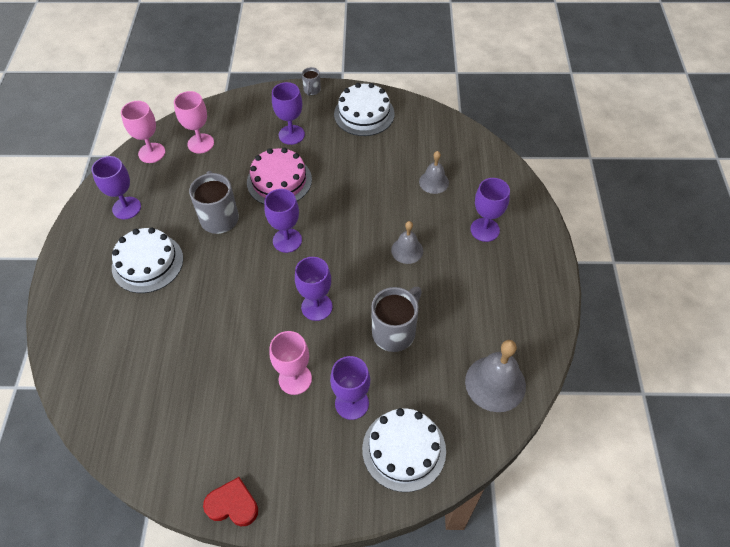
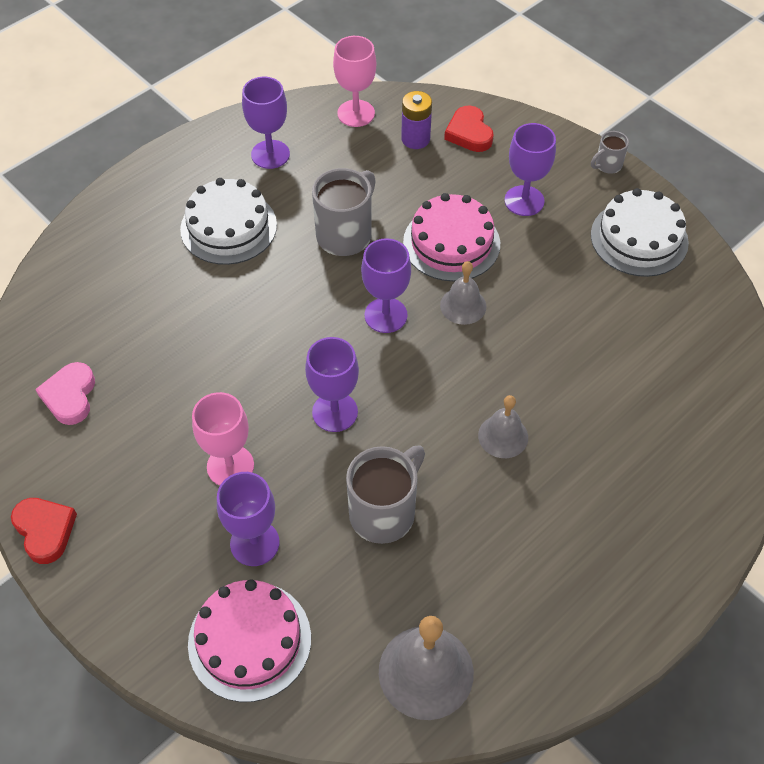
camera: 45 degrees right, 0 degrees up
pink goblet [174,91,214,154] -> purple battery [401,91,432,149]
white cake [362,408,446,492] -> pink cake [188,579,311,702]
grey mug [371,287,422,352] -> grey mug turned 45 degrees counterclockwise [346,446,425,544]
grey bell [419,151,449,194] -> grey bell moved to [440,261,486,325]
purple goblet [470,178,510,242] -> none
none -> pink heart [35,362,95,425]
none -> red heart [444,105,494,152]

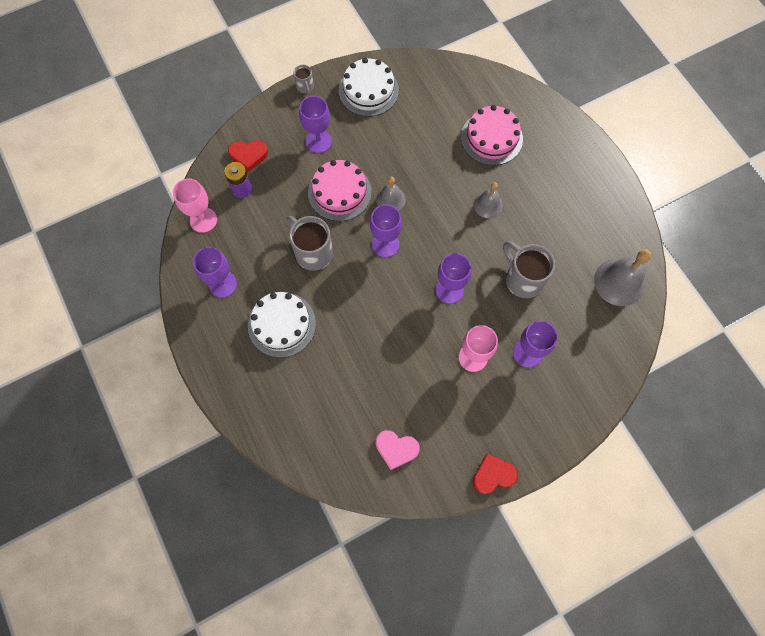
camera: 75 degrees left, 15 degrees up
pink cake [188,579,311,702] -> pink cake moved to [461,105,523,165]

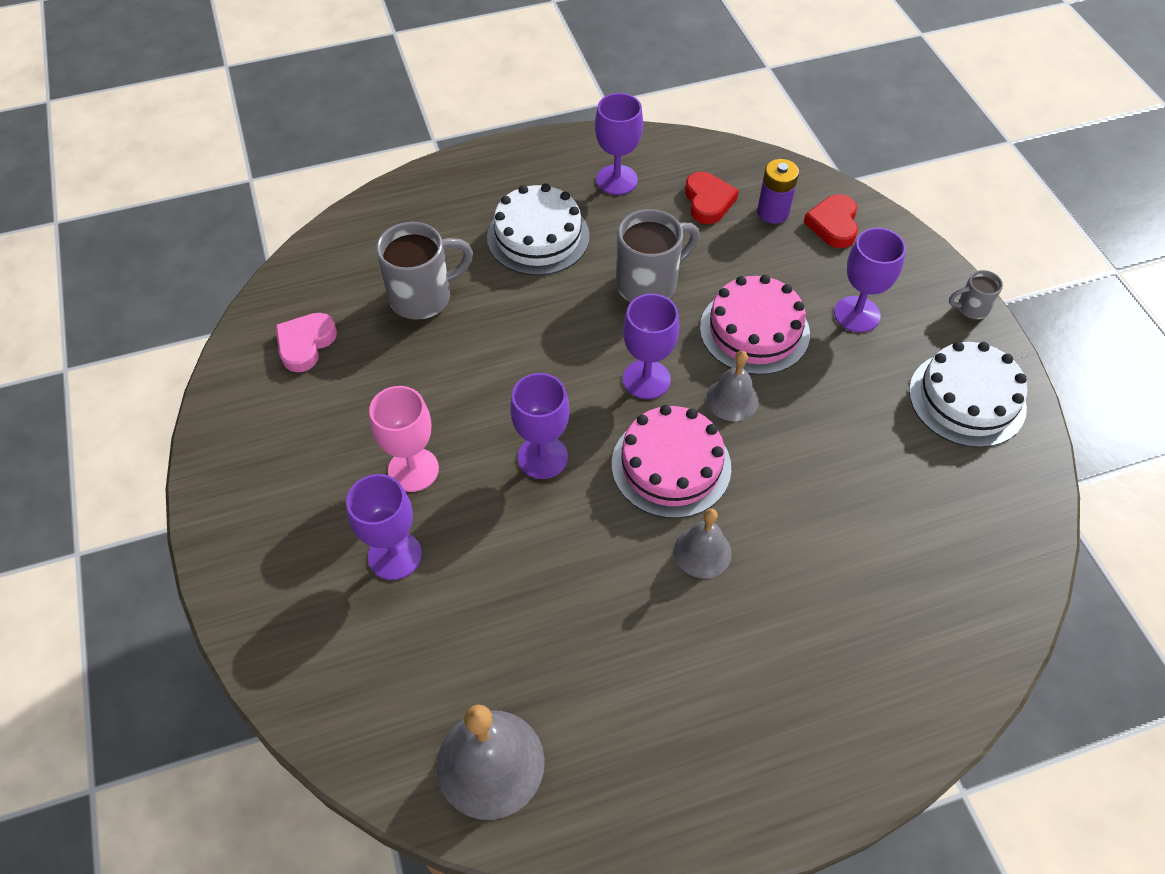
camera: 100 degrees right, 15 degrees down
pink goblet [173,178,217,233] -> none
pink cake [461,105,523,165] -> pink cake moved to [612,405,731,518]
red heart [473,454,518,494] -> red heart moved to [685,172,739,224]
grey mug [503,241,555,298] -> grey mug moved to [376,222,473,320]

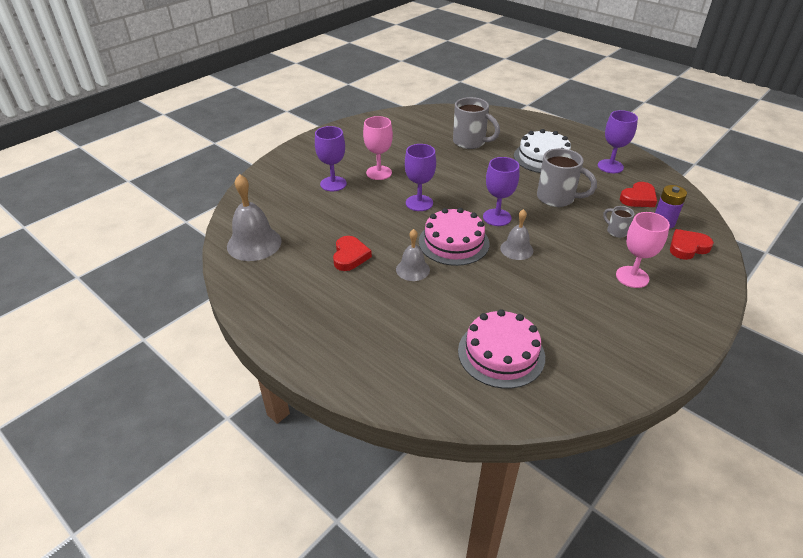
camera: 60 degrees right, 15 degrees down
pink heart [275,313,337,372] -> none
pink cake [700,275,810,375] -> pink cake moved to [458,309,545,389]
purple goblet [834,228,906,332] -> pink goblet [616,212,670,288]
white cake [909,341,1027,448] -> none
grey mug [949,270,1003,319] -> grey mug moved to [603,206,635,238]
none -> red heart [333,236,372,271]

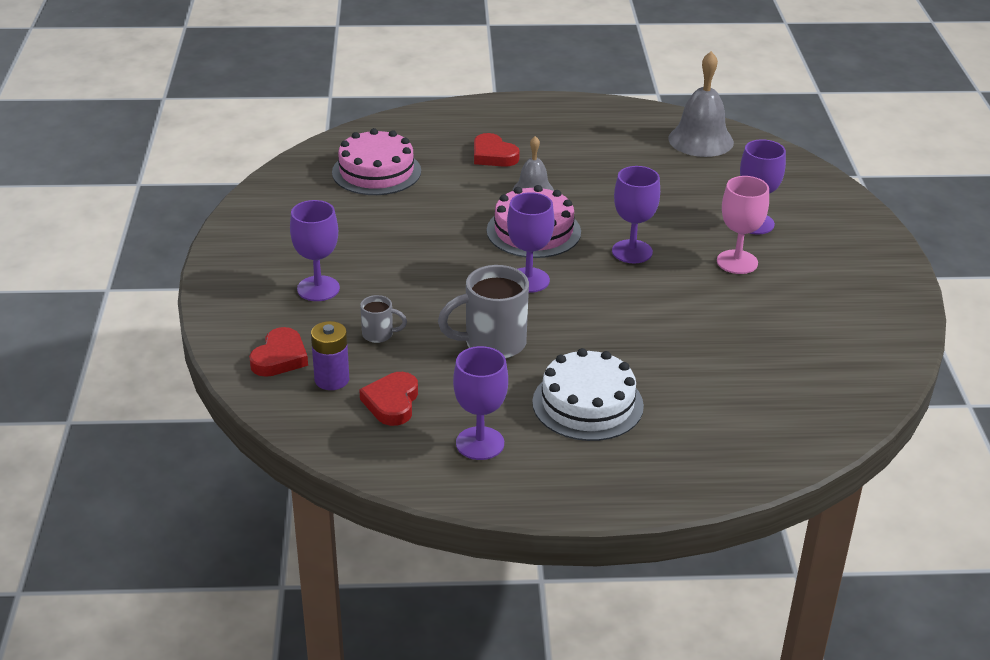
camera: 135 degrees right, 5 degrees down
red heart [333,236,372,271] -> red heart moved to [474,133,520,167]
grey mug [453,97,500,149] -> none
grey bell [500,209,533,260] -> none
pink goblet [616,212,670,288] -> purple goblet [290,200,340,301]

